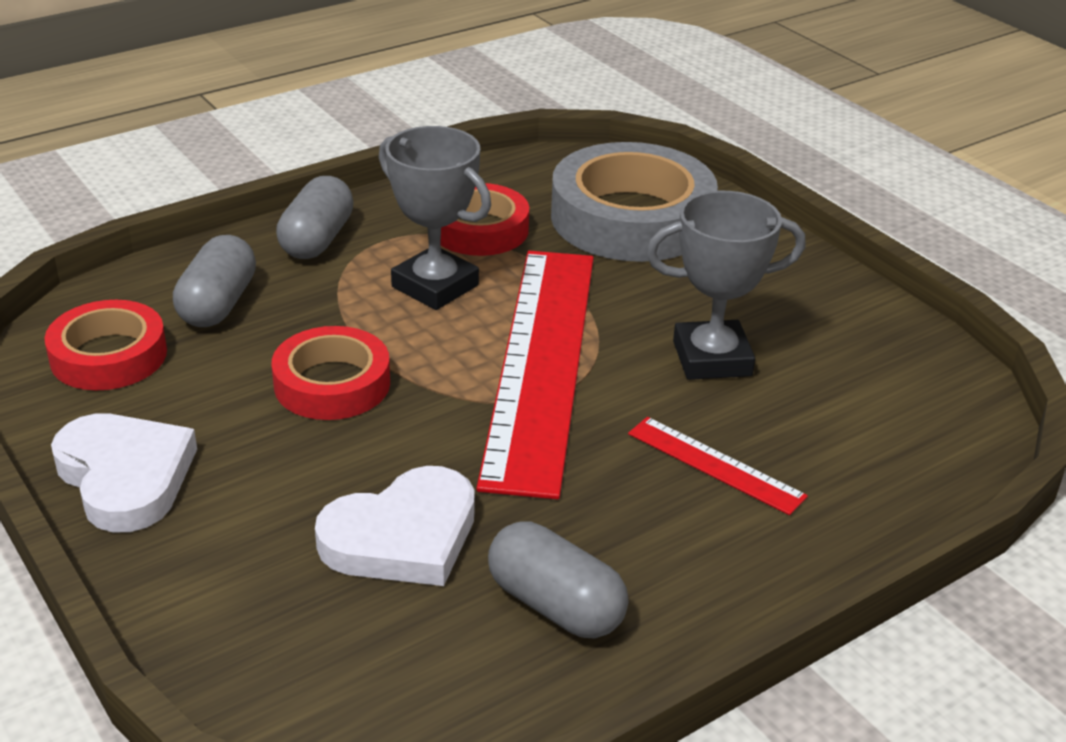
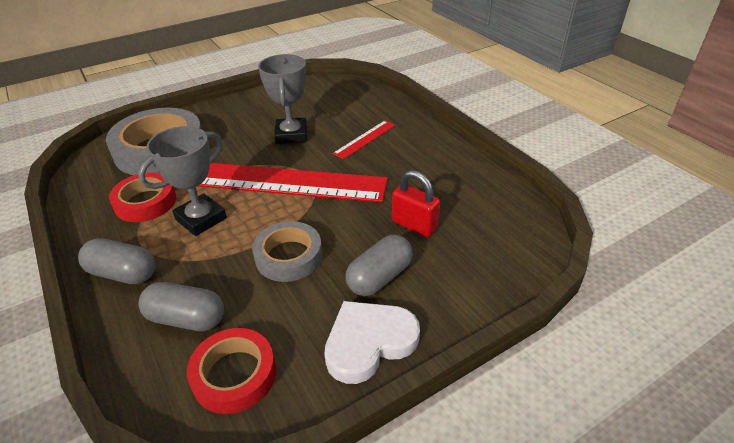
camera: 85 degrees left, 5 degrees up
red tape [271,326,390,420] -> grey tape [252,221,322,282]
white heart [315,466,475,586] -> red padlock [392,170,440,237]
grey capsule [488,521,629,638] -> grey capsule moved to [346,235,413,296]

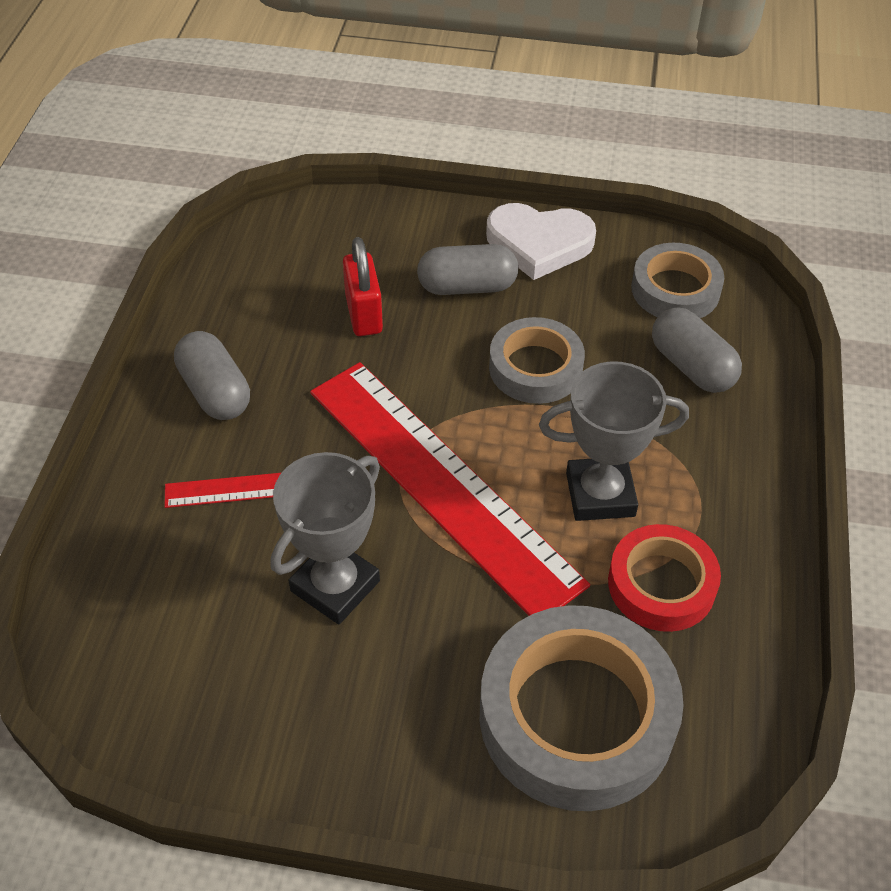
camera: 140 degrees left, 10 degrees up
grey capsule [78,238,155,284] -> grey capsule moved to [174,331,250,420]
red tape [187,328,276,414] -> grey tape [631,243,724,318]

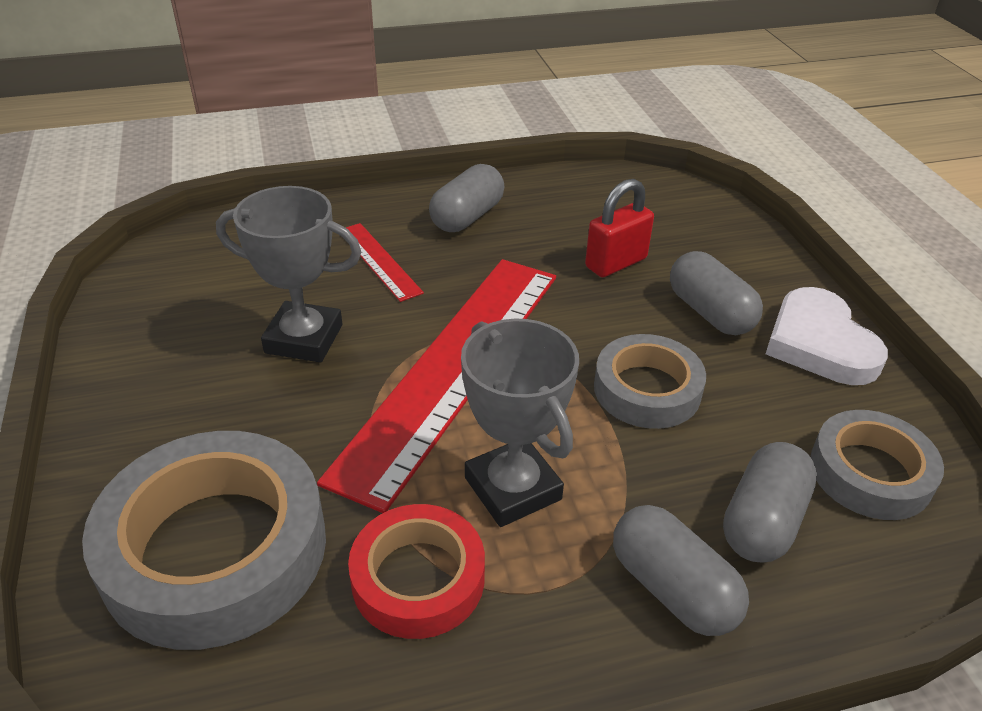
camera: 65 degrees right, 10 degrees down
none -> grey capsule [613,505,749,636]

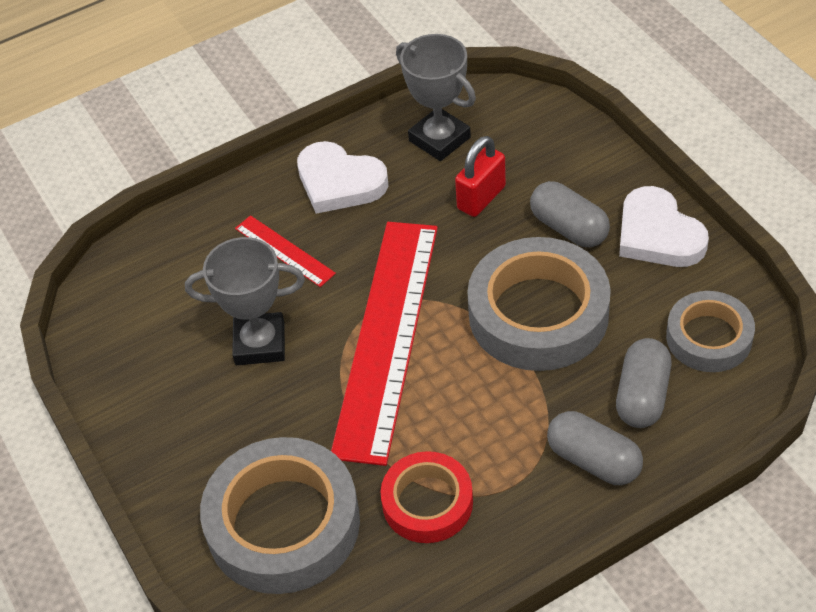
camera: 10 degrees left, 10 degrees up
grey capsule [429,164,504,232] -> white heart [297,141,388,214]
grey trophy [461,319,579,527] -> grey trophy moved to [396,34,476,161]
grey tape [594,334,706,429] -> grey tape [467,237,611,371], size x1.69

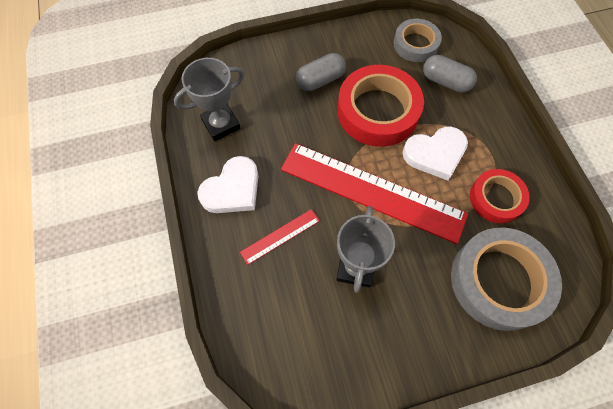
camera: 80 degrees left, 15 degrees up
red padlock [455,136,506,217] -> none
grey tape [467,237,611,371] -> red tape [337,65,424,147]
grey capsule [547,411,643,485] -> none
white heart [619,186,709,267] -> white heart moved to [403,126,468,181]

